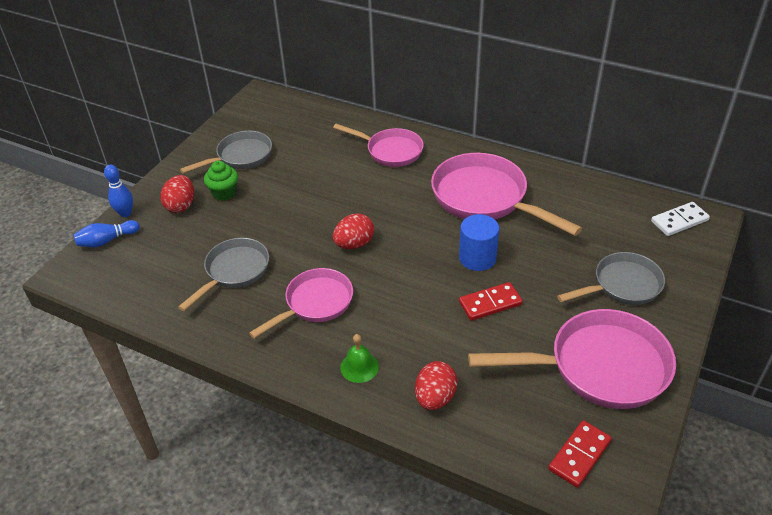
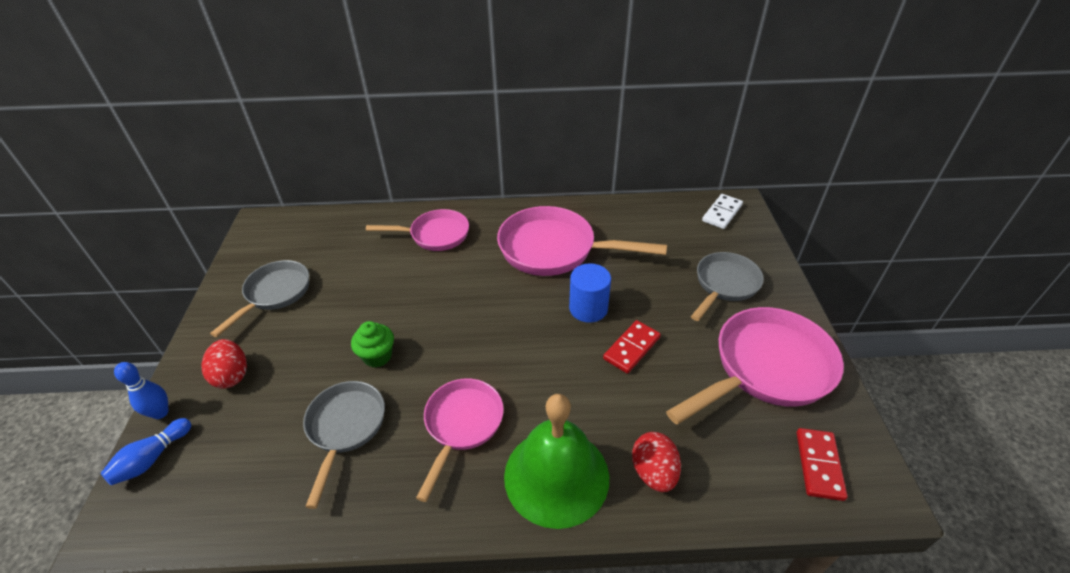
camera: 30 degrees left, 0 degrees up
green cupcake [204,161,238,201] -> green cupcake moved to [351,321,394,368]
red egg [333,213,374,249] -> none
green bell [340,334,379,383] -> green bell [504,394,609,529], size x2.33

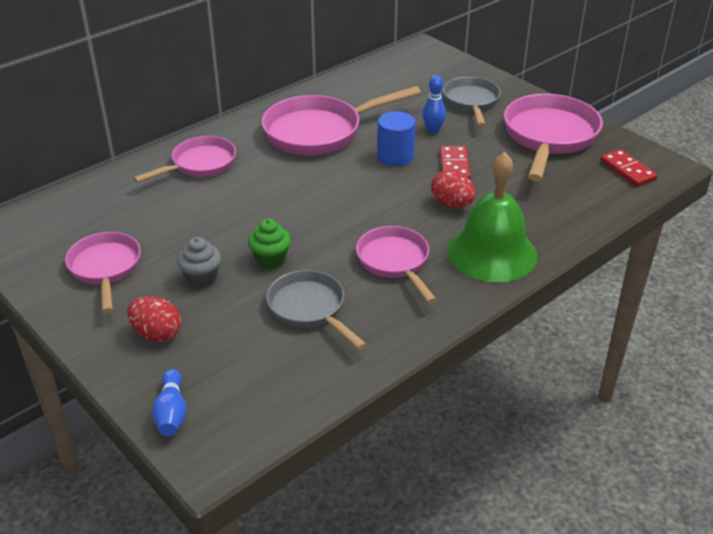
camera: 40 degrees left, 5 degrees down
blue bowling pin [114,362,169,419] -> blue bowling pin moved to [423,75,446,134]
grey pan [210,260,309,337] -> pink pan [65,232,141,313]
red egg [632,432,681,492] -> red egg moved to [431,170,476,208]
white domino [702,194,743,229] -> none
none -> grey cupcake [177,237,221,288]

